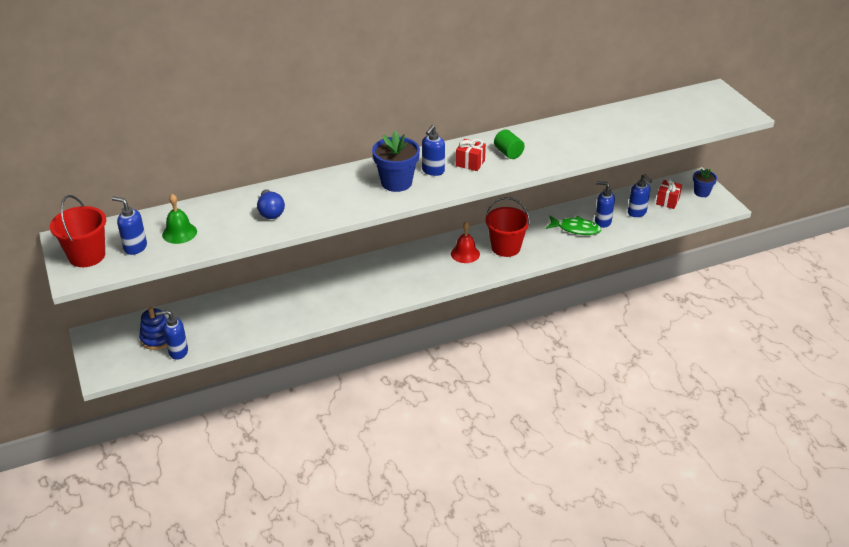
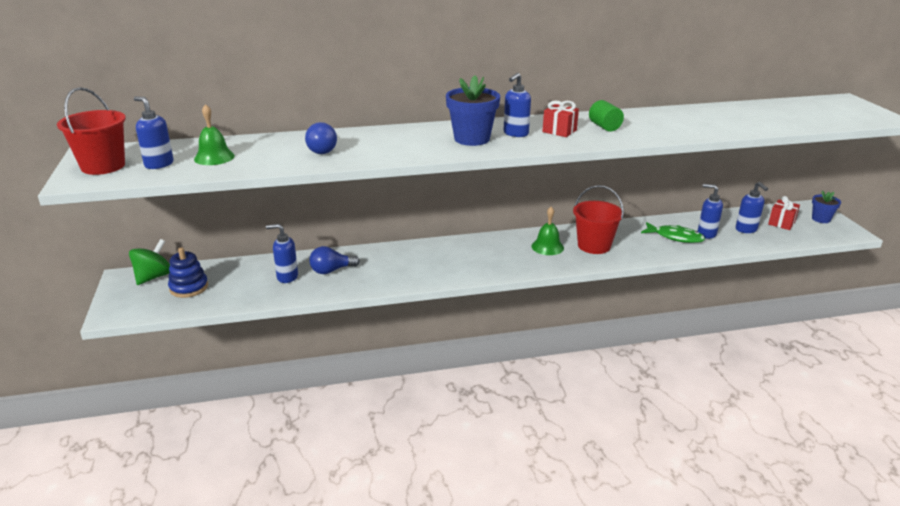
camera: 10 degrees right, 10 degrees down
blue soap dispenser [156,310,188,360] -> blue soap dispenser moved to [266,224,298,283]
red bell [451,221,480,263] -> green bell [532,207,564,255]
none -> green spinning top [129,239,170,285]
none -> blue light bulb [309,246,360,274]

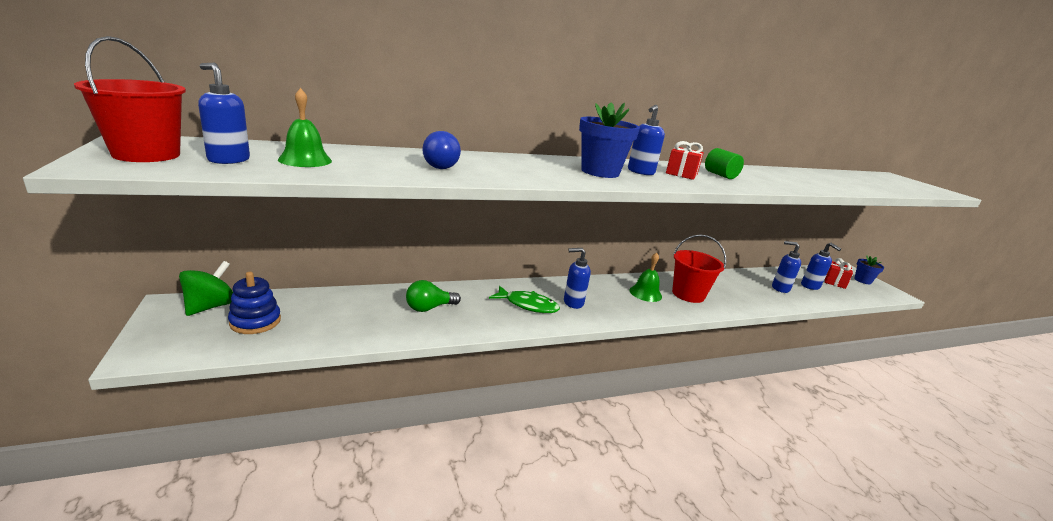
camera: 10 degrees left, 5 degrees down
blue soap dispenser [266,224,298,283] -> blue soap dispenser moved to [564,248,591,309]
blue light bulb [309,246,360,274] -> green light bulb [406,280,461,312]
green fish [641,222,705,243] -> green fish moved to [489,286,560,313]

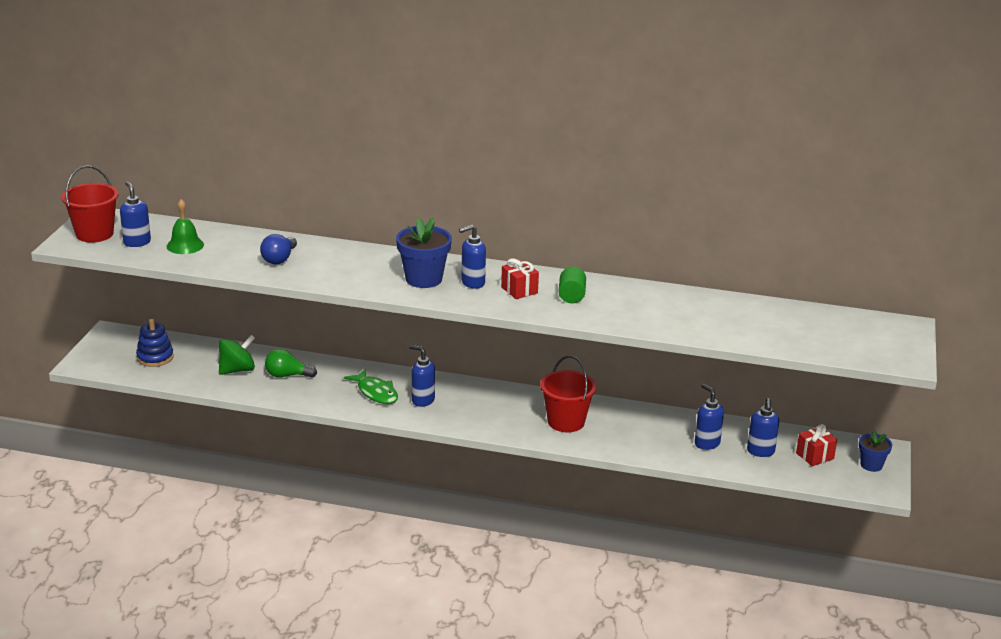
camera: 35 degrees right, 5 degrees up
green spinning top [179,261,233,316] -> green spinning top moved to [219,335,255,375]
green bell [630,252,662,302] -> none

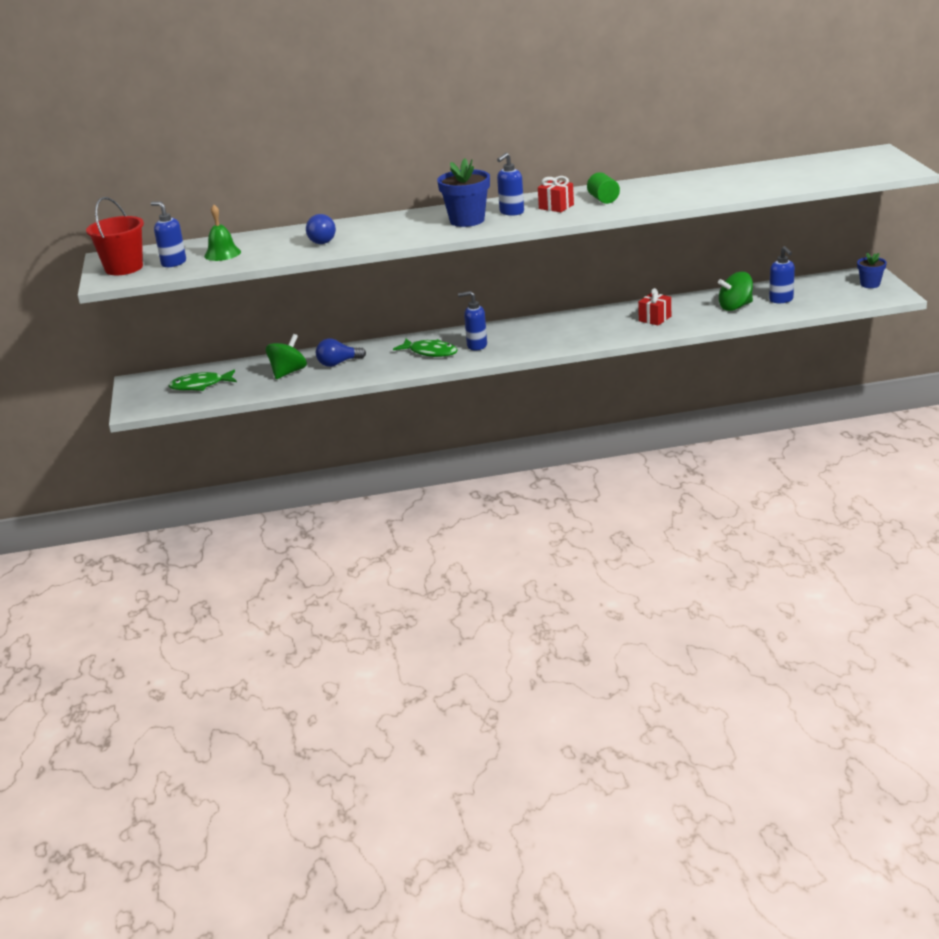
camera: 20 degrees left, 0 degrees up
blue stacking toy [136,319,174,367] -> green fish [168,370,237,391]
green light bulb [265,349,317,378] -> blue light bulb [316,338,366,367]
red bucket [540,355,596,432] -> none
blue soap dispenser [695,384,724,450] -> green spinning top [718,272,753,311]
red gift [796,424,837,466] -> red gift moved to [638,288,671,326]

